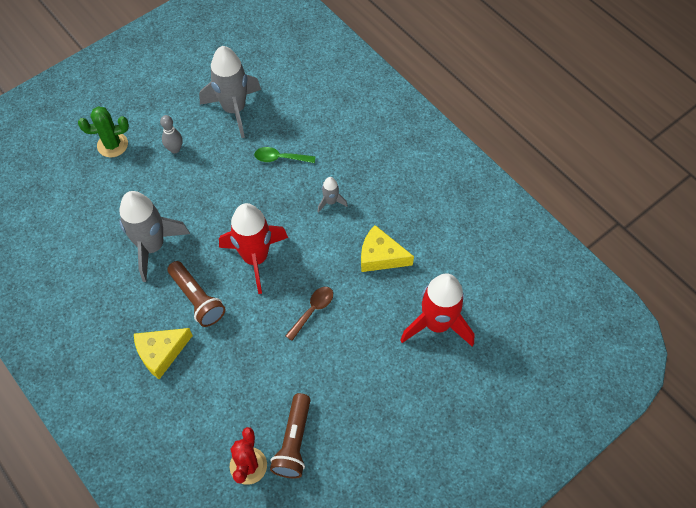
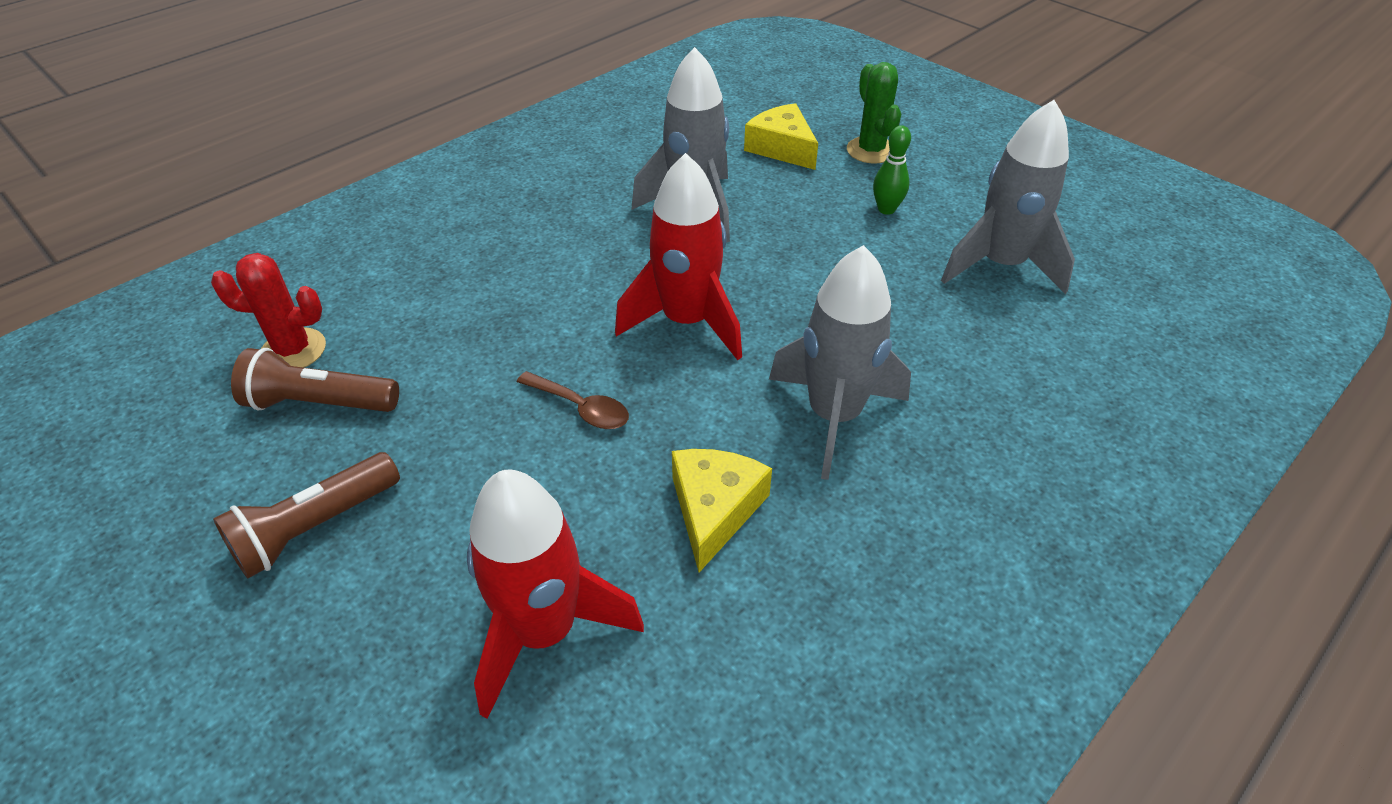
camera: 85 degrees right, 15 degrees down
yellow cheese [134,328,193,379] -> yellow cheese moved to [744,103,818,170]
grey bowling pin [160,115,183,153] -> green bowling pin [873,125,911,215]
brown flashlight [167,261,226,327] -> brown flashlight moved to [213,452,400,578]
green spoon [254,147,315,163] -> none
grey rocket [318,177,348,213] -> grey rocket [769,245,911,480], size x2.20

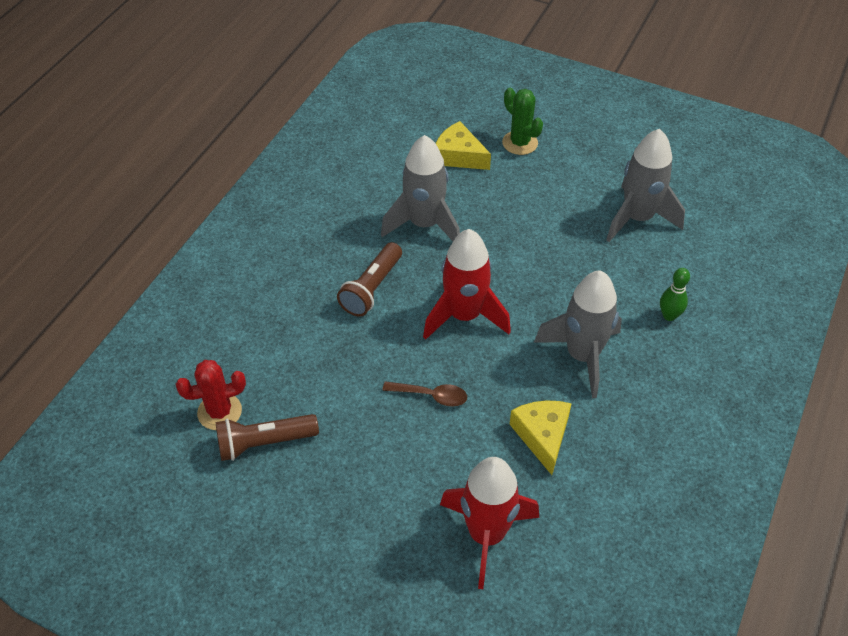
camera: 20 degrees left, 5 degrees up
brown flashlight [213,452,400,578] -> brown flashlight moved to [337,242,402,317]
green bowling pin [873,125,911,215] -> green bowling pin moved to [660,268,690,321]

